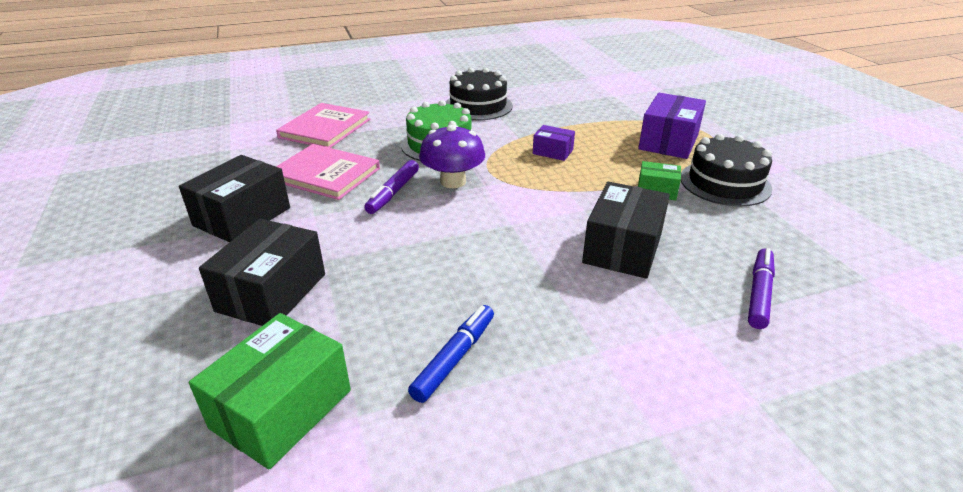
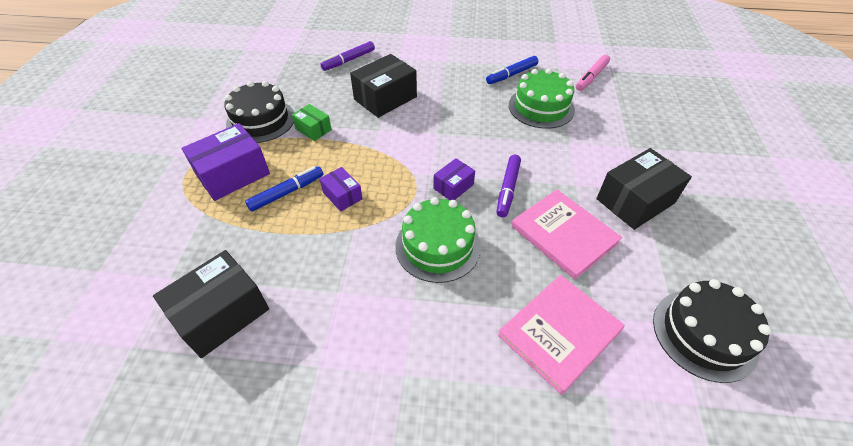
camera: 155 degrees left, 15 degrees up
green box [189,313,351,470] -> pink marker [576,55,610,91]
black box [199,219,325,326] -> black box moved to [153,250,269,358]
purple marker [364,160,419,214] -> purple marker turned 150 degrees clockwise [496,155,521,217]
purple mushroom [419,124,485,188] -> purple box [433,158,475,201]
black cake [446,68,513,120] -> black cake moved to [653,279,771,383]
none -> blue marker [245,166,323,212]
none -> green cake [509,68,575,129]

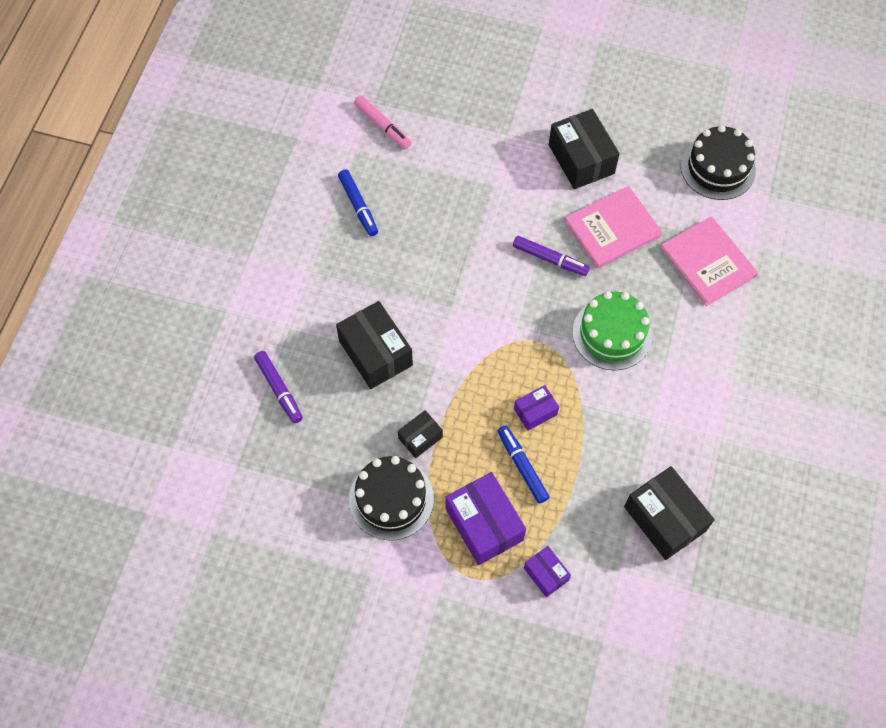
camera: 80 degrees left, 15 degrees up
green box [292,104,332,141] -> black box [398,410,443,458]
purple box [433,158,475,201] -> purple box moved to [524,546,571,597]
green cake [509,68,575,129] -> none

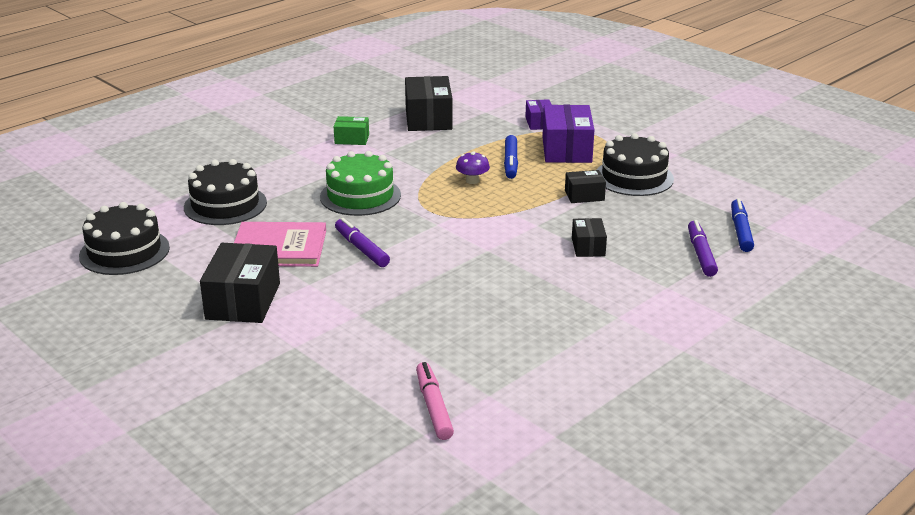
camera: 150 degrees left, 35 degrees down
black box [336,301,413,389] -> black box [572,218,607,257], size x0.54
blue marker [338,170,378,236] -> blue marker moved to [731,198,754,252]
purple box [514,385,559,431] -> purple mushroom [456,151,490,184]
pink book [660,216,758,306] -> black cake [184,159,267,225]
none -> green box [334,116,369,145]

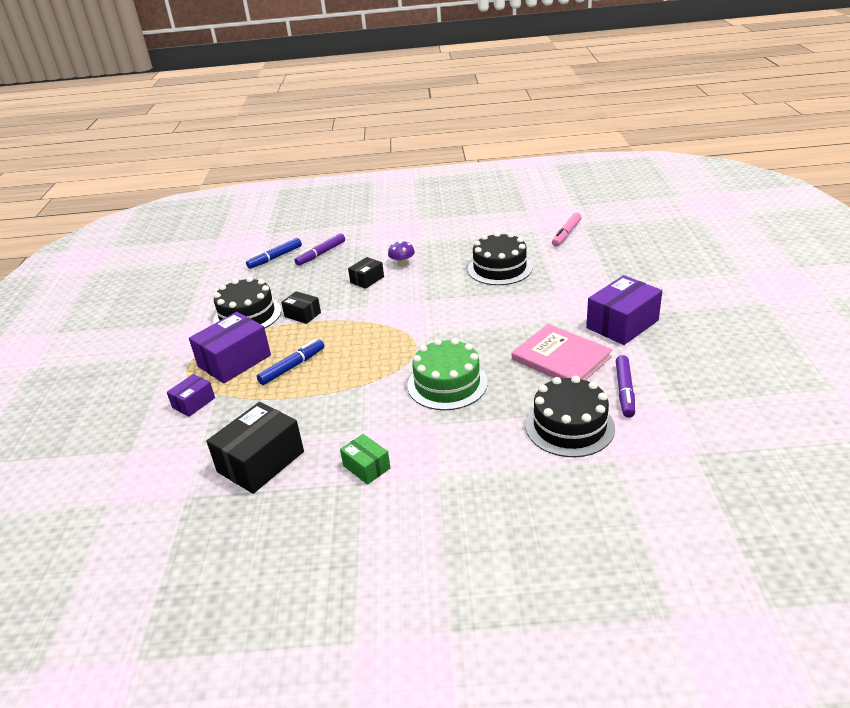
camera: 135 degrees left, 5 degrees up
black cake [79,202,170,275] -> black cake moved to [468,232,533,285]
black box [200,243,280,323] -> purple box [586,275,662,345]
purple marker [335,218,390,267] -> purple marker moved to [616,355,635,418]
purple mushroom [456,151,490,184] -> purple mushroom moved to [388,240,415,267]

